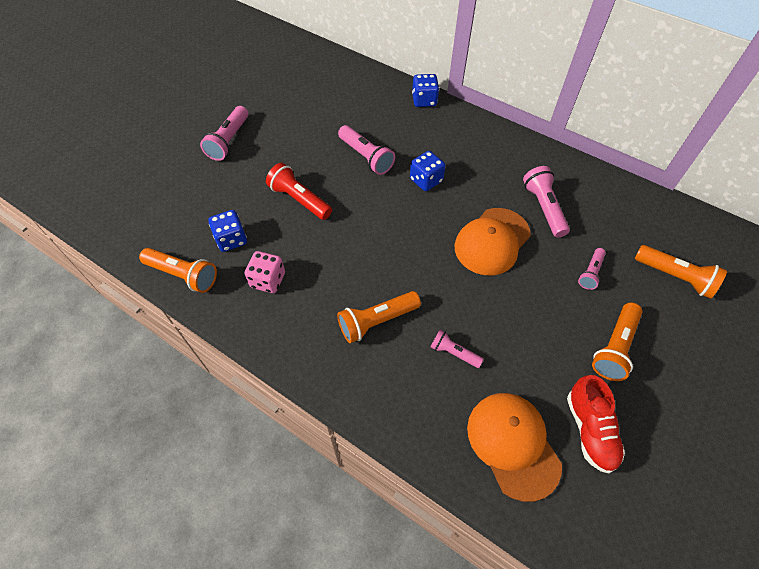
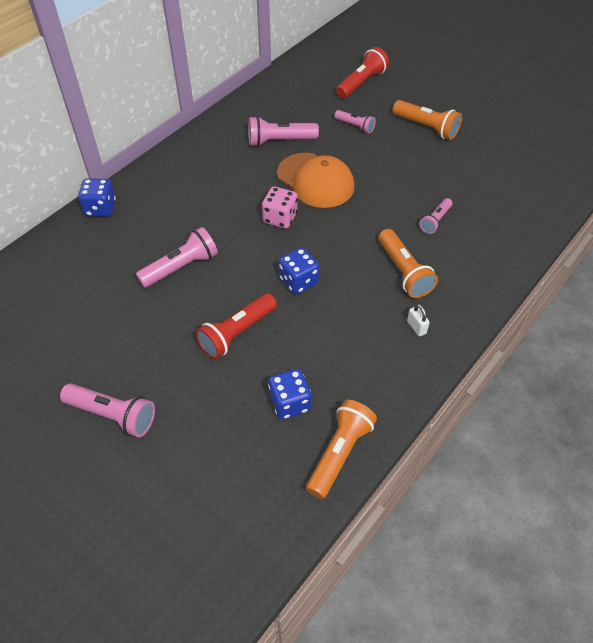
camera: 85 degrees left, 5 degrees down
pink dice [244,251,285,293] -> pink dice moved to [262,186,298,229]
blue dice [410,151,446,191] -> blue dice moved to [279,247,319,294]
orange cap [467,393,562,502] -> none
red shoe [567,375,625,474] -> none
orange flashlight [634,245,727,299] -> red flashlight [336,47,389,99]
none -> white padlock [407,304,430,337]

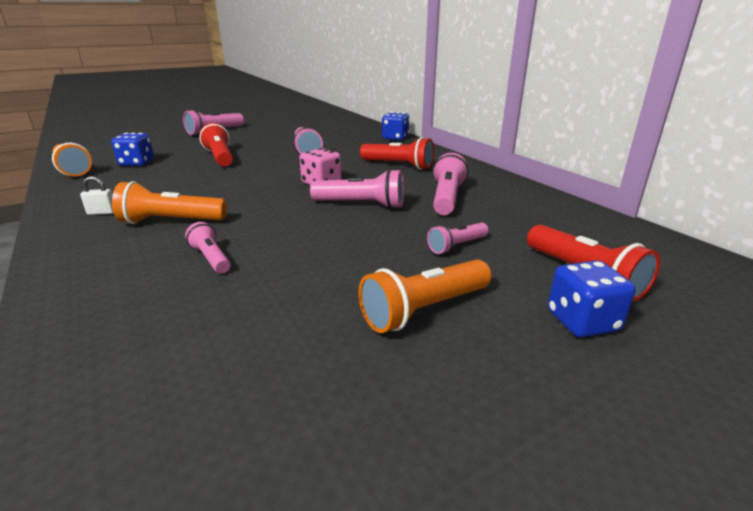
camera: 110 degrees right, 25 degrees down
orange cap [277,153,355,208] -> pink flashlight [310,169,404,209]
blue dice [279,247,319,294] -> blue dice moved to [548,260,636,337]
none -> red flashlight [360,137,434,170]

